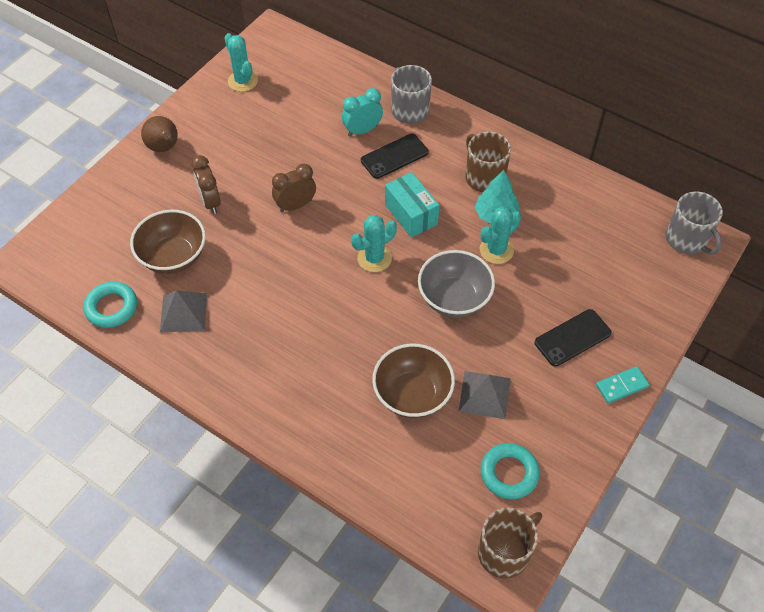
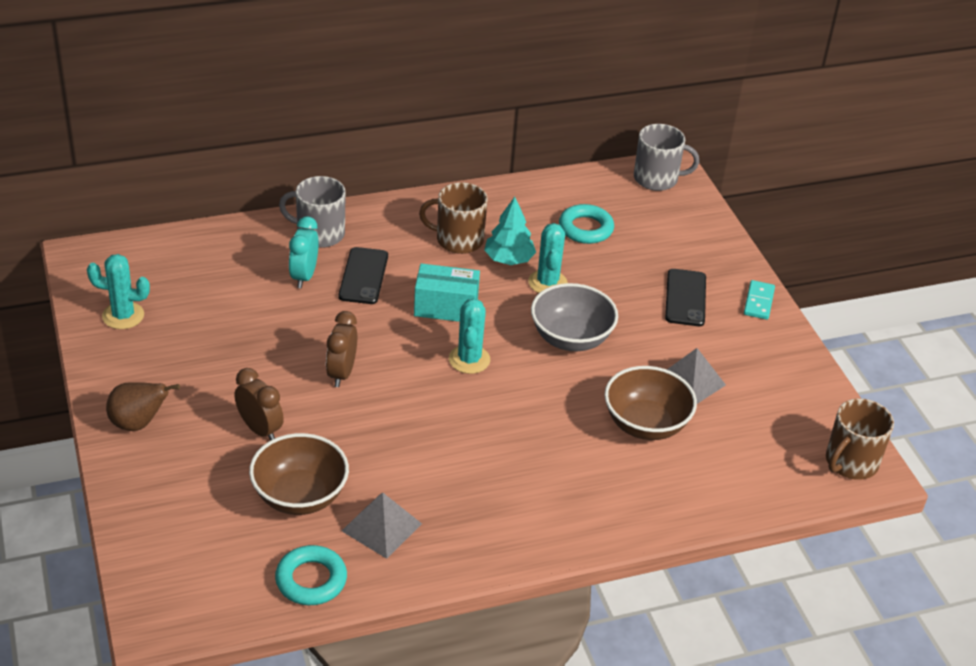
camera: 55 degrees left, 15 degrees down
brown clock [191,155,221,214] -> brown clock turned 150 degrees counterclockwise [235,368,284,441]
brown mug [478,508,542,579] -> brown mug turned 135 degrees counterclockwise [826,398,894,480]
turquoise ring [481,443,540,499] -> turquoise ring moved to [559,204,614,244]

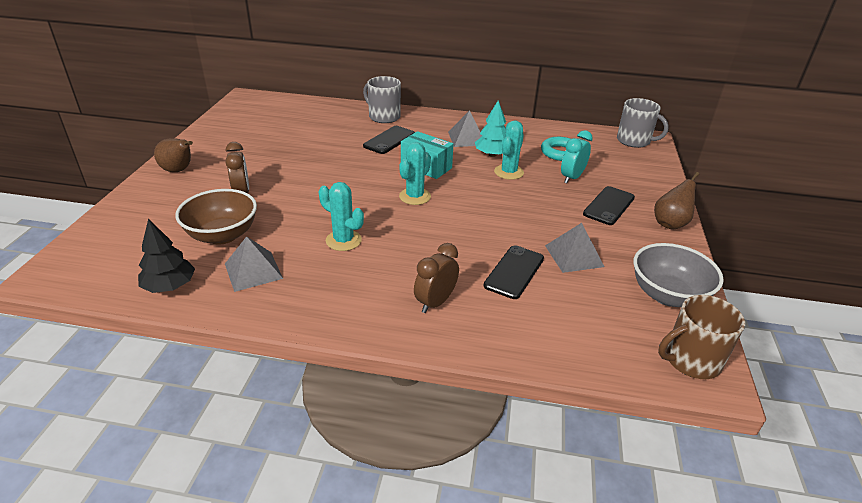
camera: 30 degrees right, 5 degrees down
turquoise cactus [87,254,150,329] -> turquoise cactus moved to [319,182,364,251]
turquoise ring [275,545,347,605] -> black tree [138,219,195,293]
turquoise clock [289,217,319,288] -> turquoise clock moved to [561,130,593,183]
brown clock [326,311,357,387] -> brown clock moved to [414,243,459,313]
brown mug [419,182,488,254] -> grey pyramid [448,110,482,147]
grey bowl [531,283,618,351] -> grey bowl moved to [634,243,724,307]
brown bowl [604,366,697,440] -> black phone [483,245,544,299]
turquoise domino [744,280,775,320] -> brown pear [654,172,699,230]

